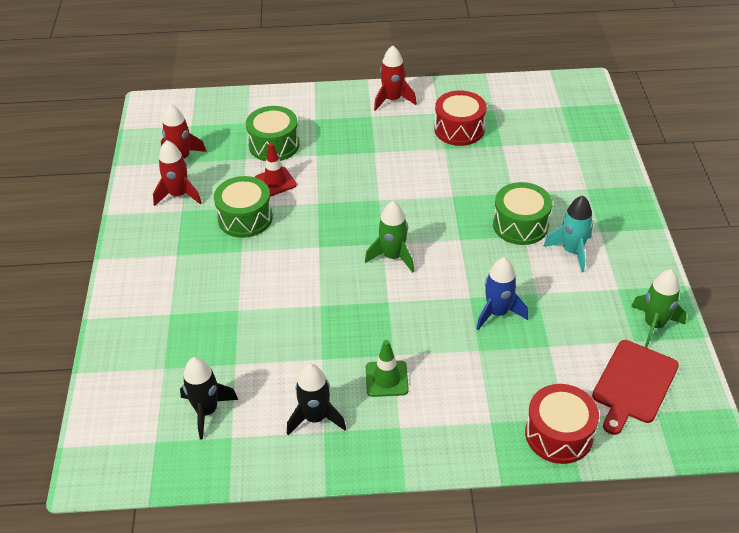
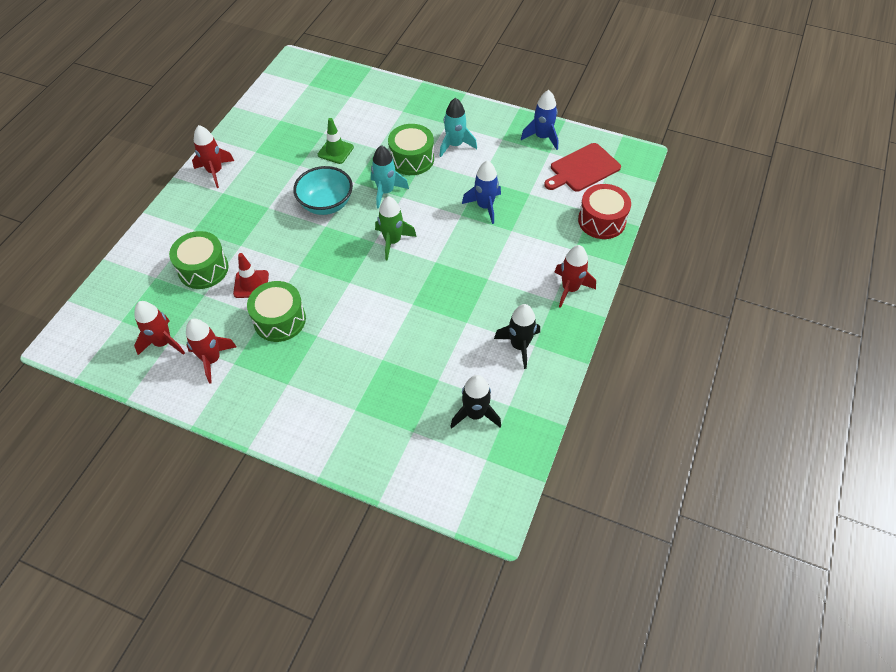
camera: 65 degrees left, 10 degrees up
green traffic cone [366,340,409,397] -> green traffic cone moved to [318,118,354,164]
red drum [435,90,486,146] -> none
red cutting board [592,340,679,435] -> red cutting board turned 90 degrees clockwise [544,143,621,192]
green rocket [631,269,687,348] -> blue rocket [521,90,558,150]
none -> turquoise bowl [293,166,353,215]
none -> turquoise rocket [371,145,409,209]
none -> red rocket [555,245,596,308]

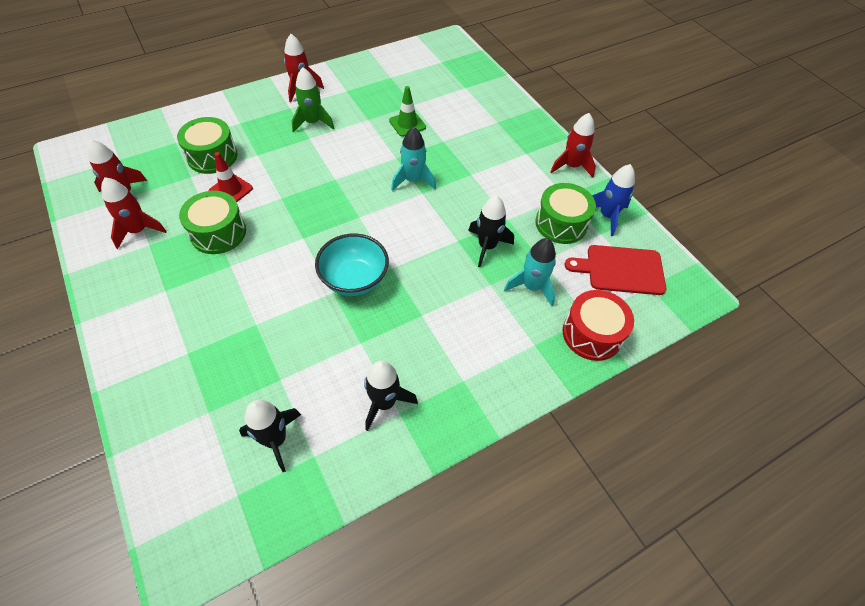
camera: 35 degrees right, 0 degrees up
turquoise bowl [293,166,353,215] -> turquoise bowl moved to [315,233,389,296]
green rocket [375,196,417,261] -> green rocket moved to [292,67,334,133]
green drum [388,124,434,175] -> green drum moved to [535,183,596,244]
turquoise rocket [439,98,477,157] -> turquoise rocket moved to [504,238,556,306]
blue rocket [462,160,501,224] -> black rocket [468,195,514,267]
red rocket [555,245,596,308] -> red rocket moved to [550,113,596,178]

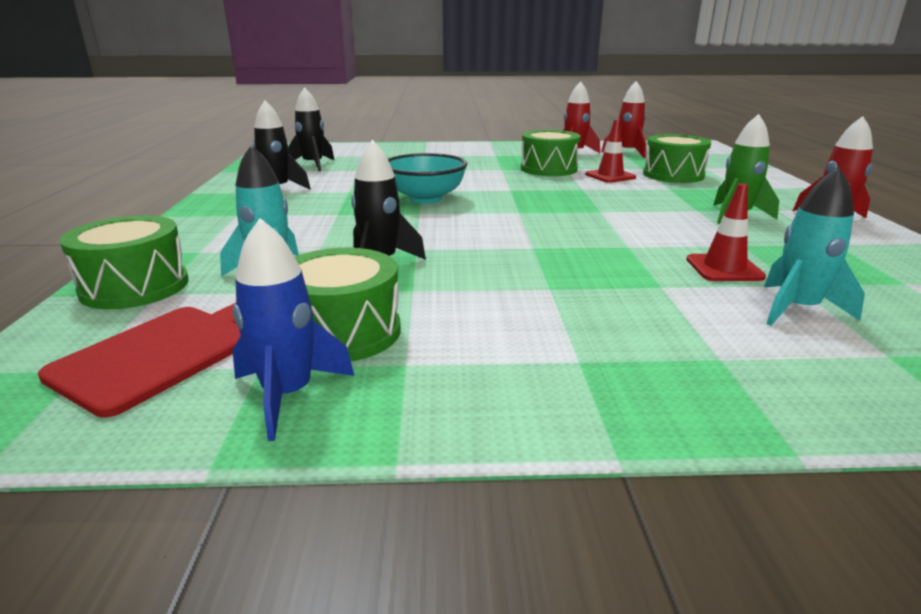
camera: 120 degrees right, 30 degrees down
green traffic cone [389,86,426,137] -> red traffic cone [686,183,766,281]
turquoise rocket [391,127,436,191] -> turquoise rocket moved to [764,166,865,326]
red rocket [550,113,596,178] -> none
red drum [563,290,634,361] -> green drum [59,215,189,309]

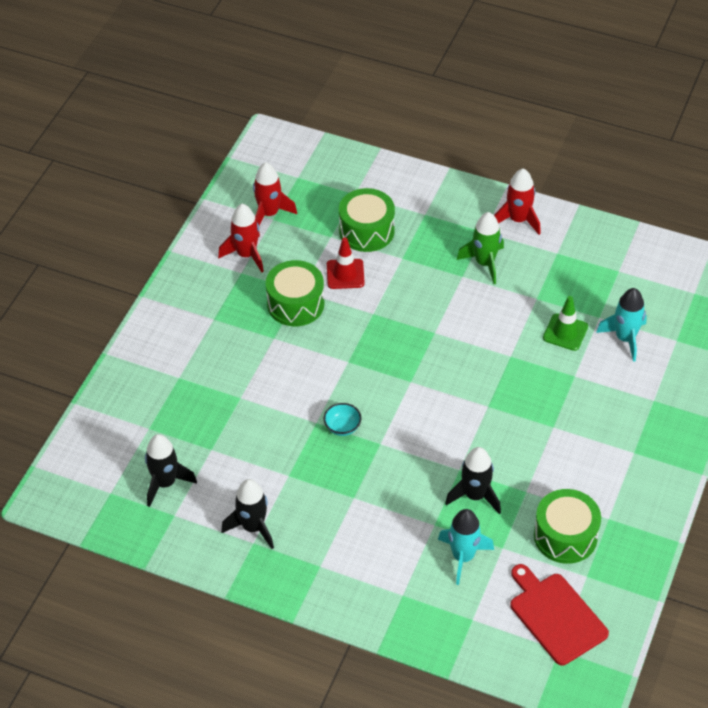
camera: 65 degrees left, 25 degrees up
green drum [59,215,189,309] -> none
blue rocket [232,218,354,441] -> none
turquoise bowl [388,153,467,204] -> turquoise bowl [324,403,361,436], size x0.50
red traffic cone [686,183,766,281] -> green traffic cone [543,296,588,351]

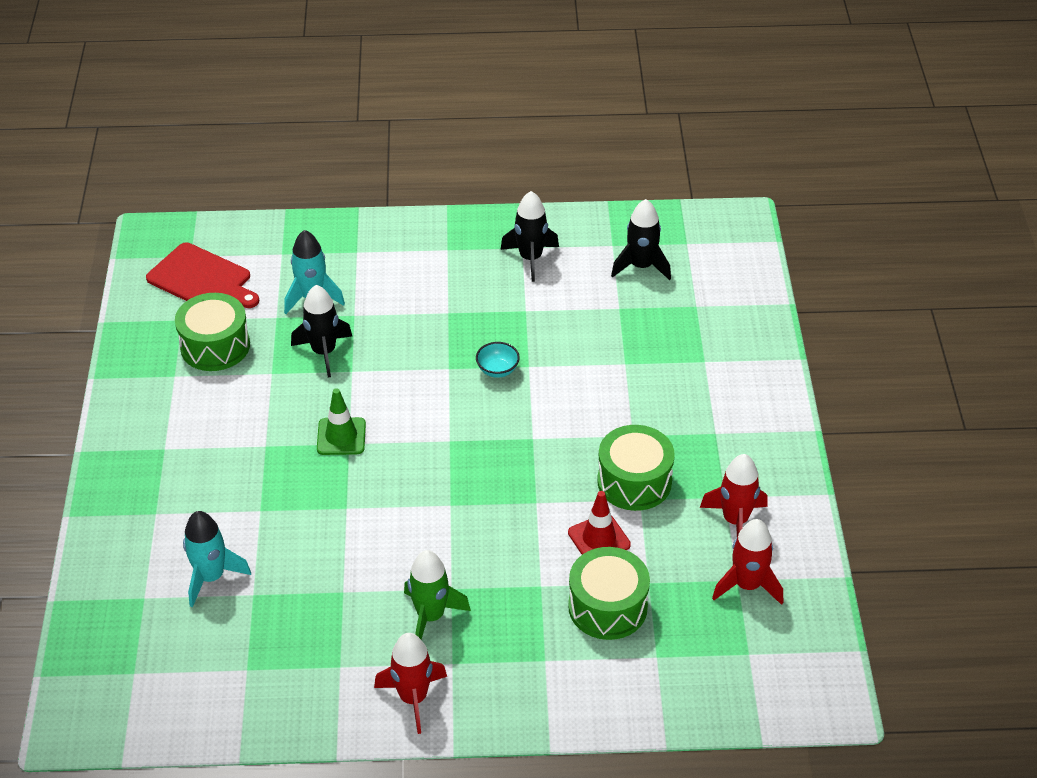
camera: 155 degrees right, 5 degrees down
green traffic cone [543,296,588,351] -> green traffic cone moved to [317,388,366,455]

